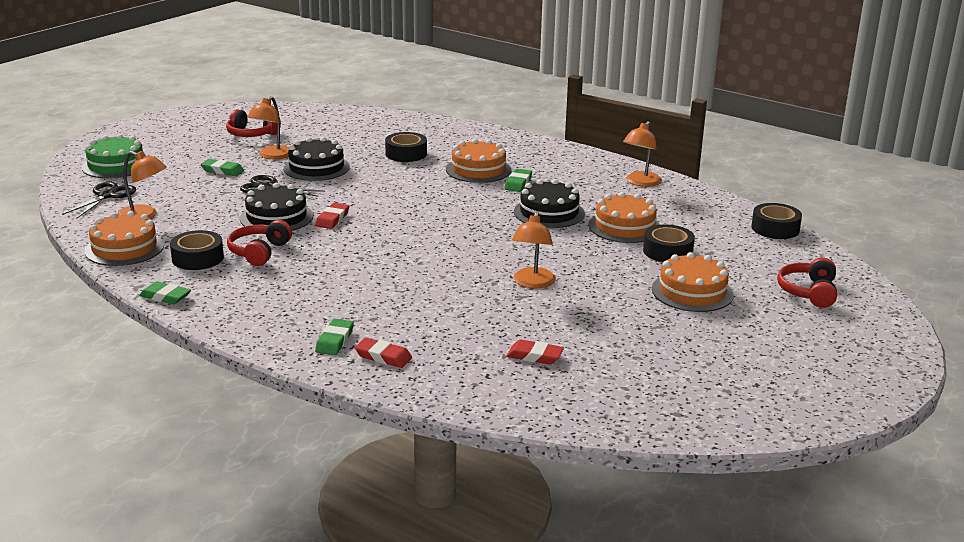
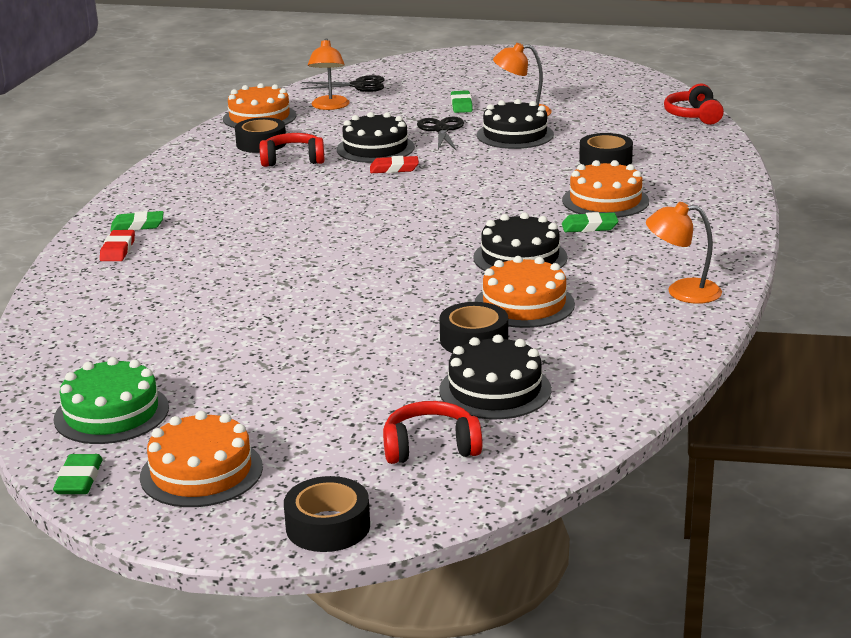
camera: 70 degrees right, 0 degrees up
green cake [81,134,143,178] -> green cake moved to [53,357,169,444]
green eraser [139,281,191,304] -> green eraser moved to [53,454,103,494]
red headphones [226,109,281,137] -> red headphones moved to [664,83,724,125]
red eraser [506,339,564,364] -> none
orange lamp [512,212,556,289] -> none
orange cake [652,252,734,312] -> orange cake moved to [140,411,263,507]
black tape [751,203,802,239] -> black tape moved to [284,476,370,552]
none -> black cake [439,335,551,419]

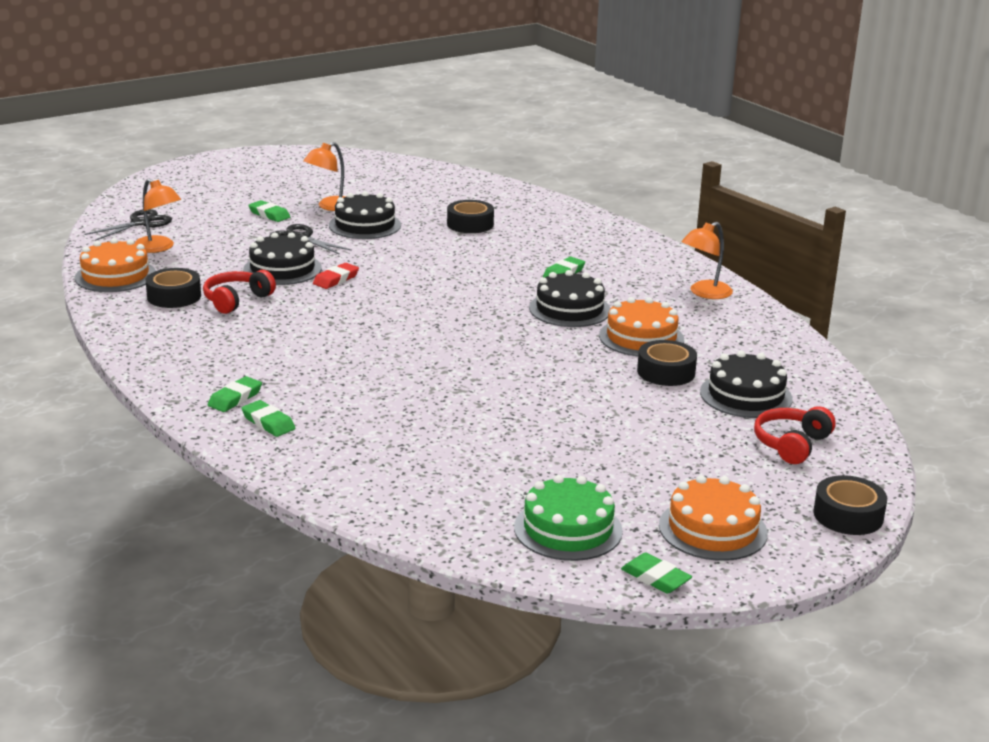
camera: 50 degrees left, 0 degrees up
red eraser [100,230,135,261] -> green eraser [241,400,295,437]
orange cake [562,160,649,218] -> none
red headphones [664,83,724,125] -> none

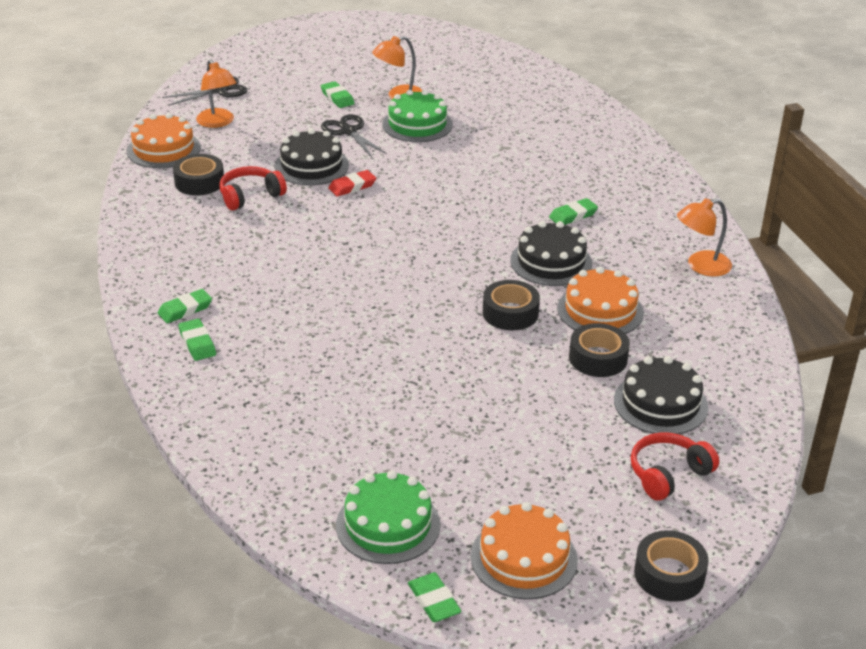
camera: 20 degrees right, 10 degrees up
black cake [329,191,401,239] -> green cake [382,90,453,142]
black tape [447,200,494,233] -> black tape moved to [483,280,540,330]

